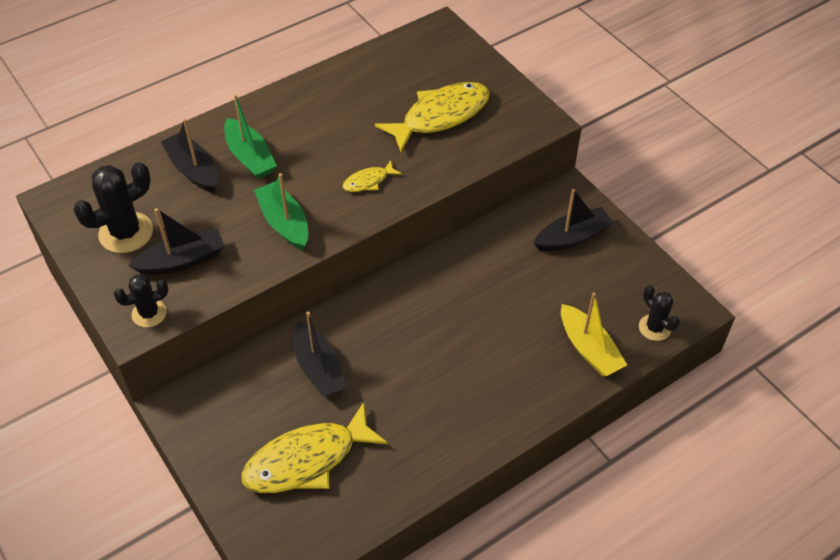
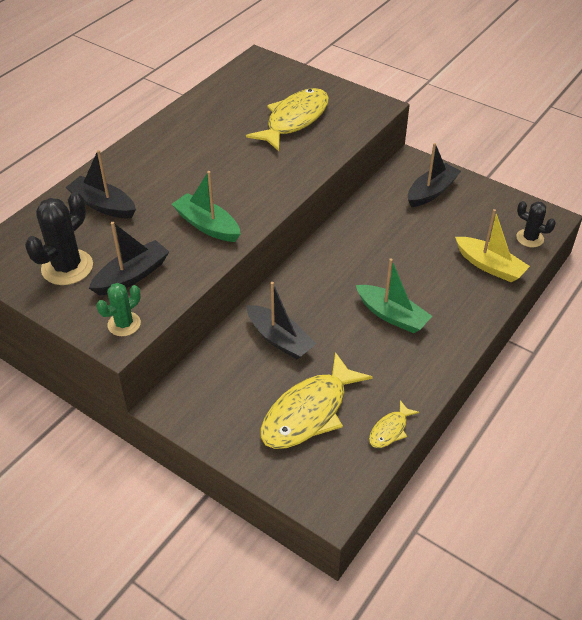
camera: 20 degrees left, 5 degrees down
black cactus [114,274,168,327] -> green cactus [96,283,141,336]
green boat [224,94,277,179] -> green boat moved to [356,258,432,333]
yellow fish [342,160,402,192] -> yellow fish moved to [369,400,419,448]

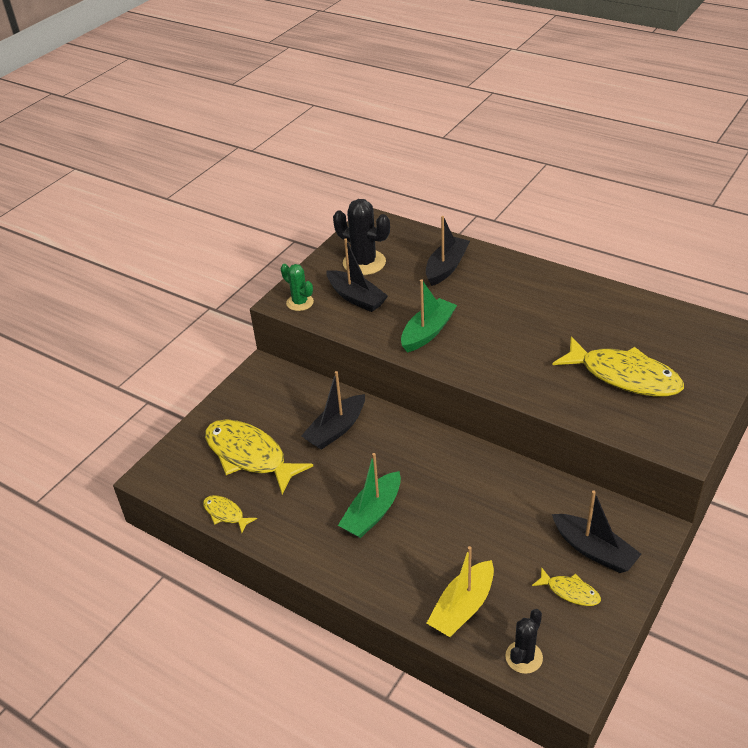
camera: 90 degrees right, 5 degrees down
none -> yellow fish [532,567,601,606]

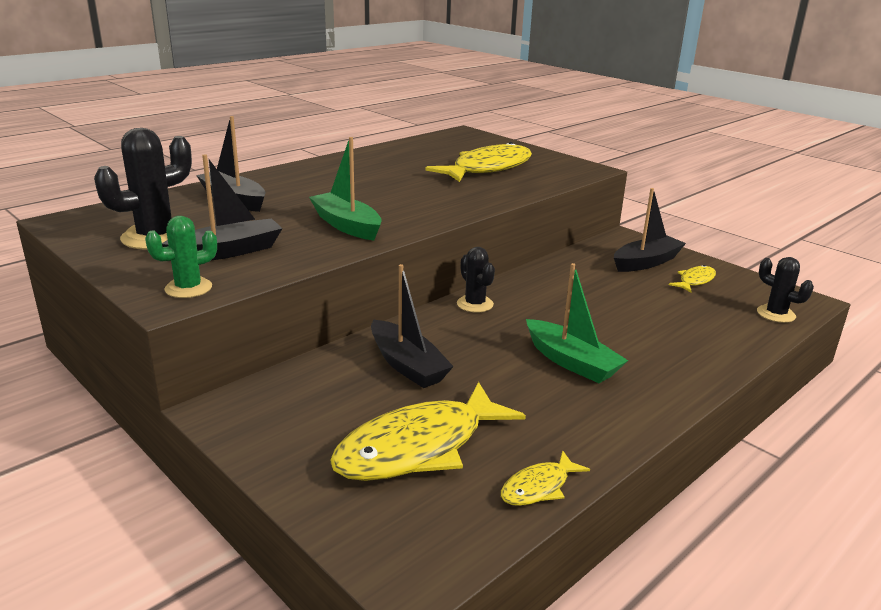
camera: 80 degrees left, 15 degrees down
yellow boat [427,546,494,637] -> none
none -> black cactus [457,247,495,313]

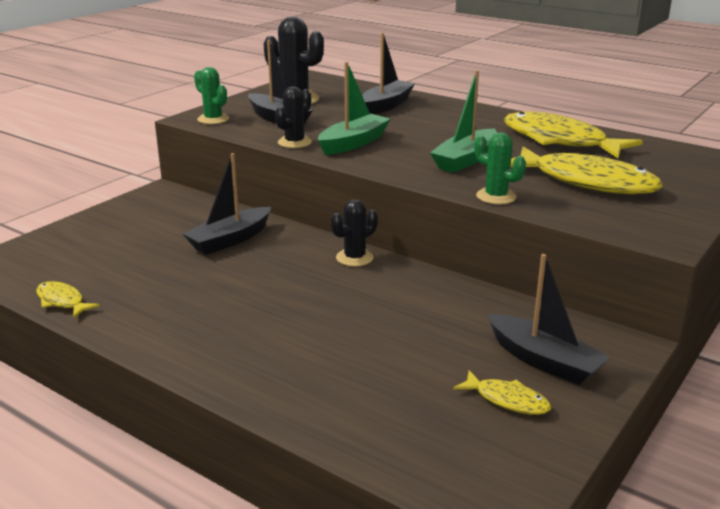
camera: 80 degrees right, 0 degrees up
yellow fish [330,382,526,481] -> yellow fish moved to [504,111,643,158]
green boat [526,263,628,383] -> green boat moved to [430,70,497,173]
black cactus [757,257,814,323] -> black cactus moved to [275,86,312,148]
none -> green cactus [474,132,526,204]

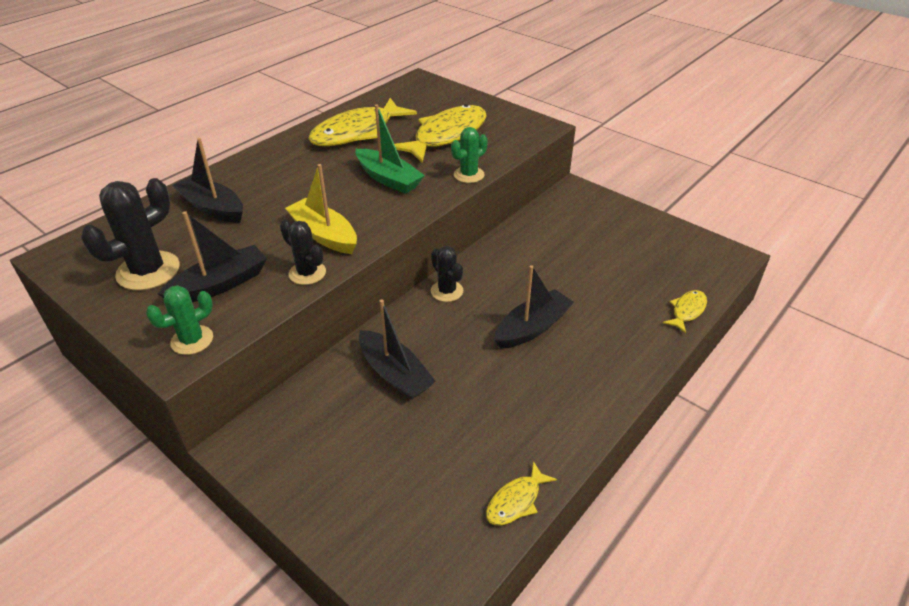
camera: 85 degrees left, 15 degrees up
green boat [318,62,390,155] -> yellow boat [285,164,357,254]
yellow fish [453,370,551,415] -> yellow fish moved to [663,290,707,333]
black boat [488,254,610,385] -> black boat moved to [494,265,574,349]

